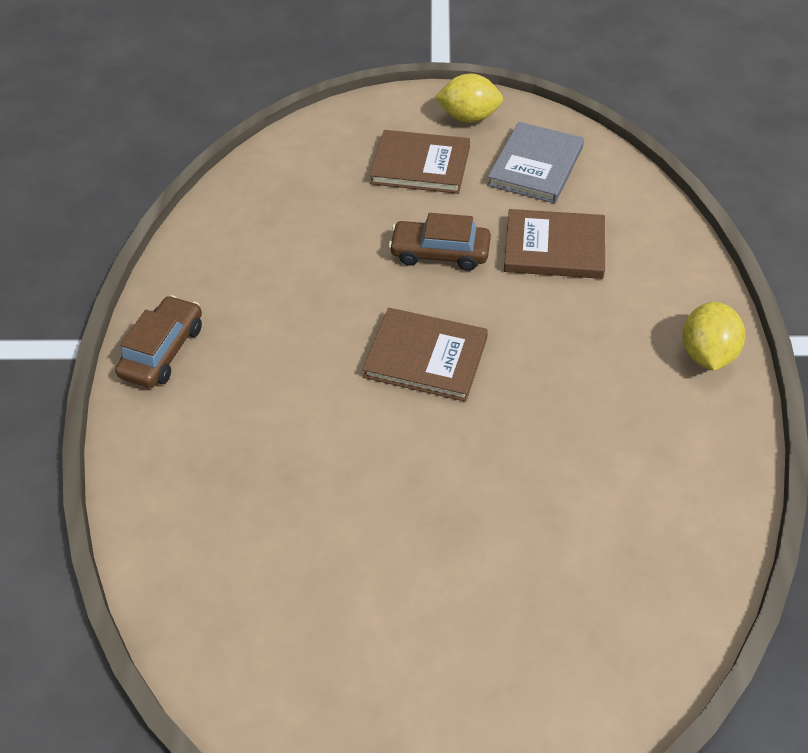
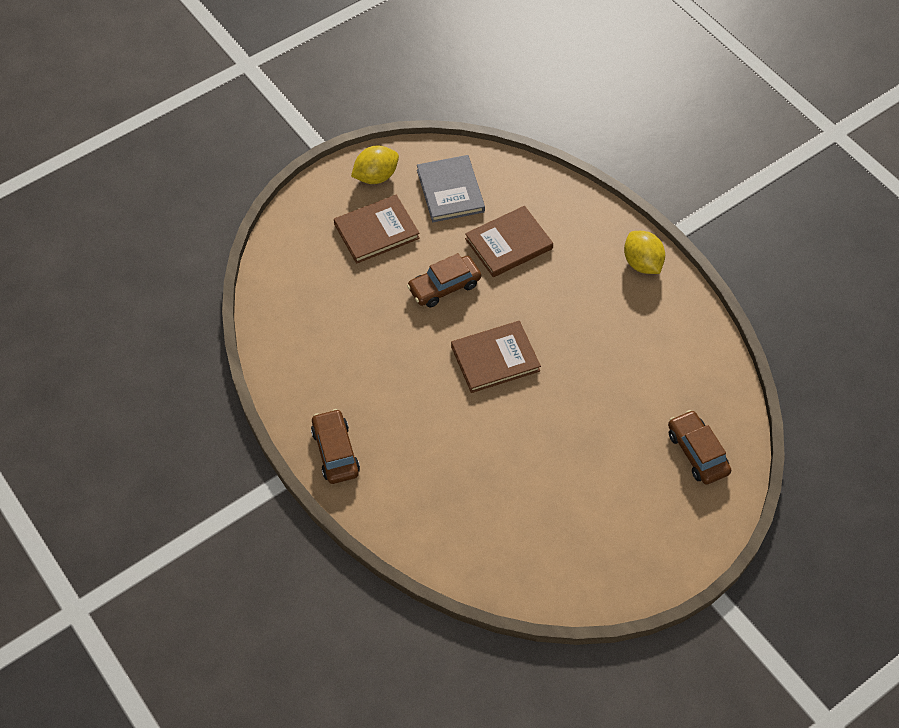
camera: 40 degrees left, 5 degrees up
none -> brown car [668,410,731,485]

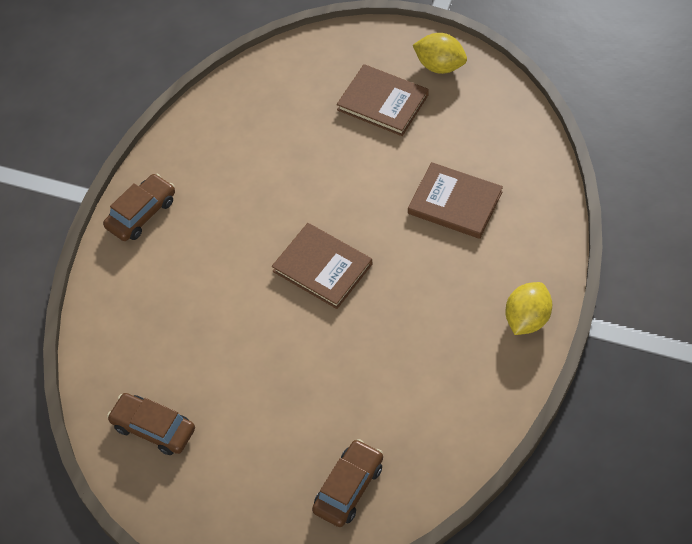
camera: 60 degrees right, 0 degrees up
brown car [407,253,481,307] -> brown car moved to [107,393,195,455]
grey book [417,155,485,222] -> none

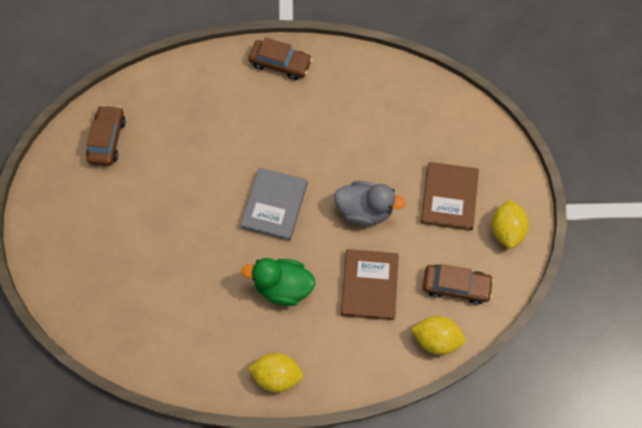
camera: 65 degrees right, 10 degrees up
brown book [272,223,372,309] -> grey book [241,168,308,241]
brown car [312,439,383,527] -> brown car moved to [423,264,494,305]
none -> green duck [241,258,315,306]
none -> grey duck [334,181,406,226]
none -> yellow lemon [411,316,465,355]

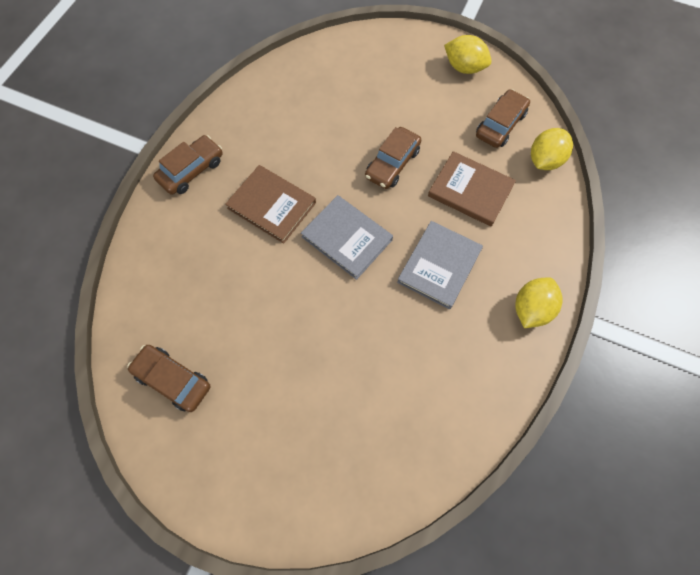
camera: 65 degrees left, 0 degrees up
green duck [241,258,315,306] -> grey book [397,221,483,309]
grey duck [334,181,406,226] -> brown car [365,127,421,189]
brown book [421,162,479,231] -> brown book moved to [225,165,316,244]

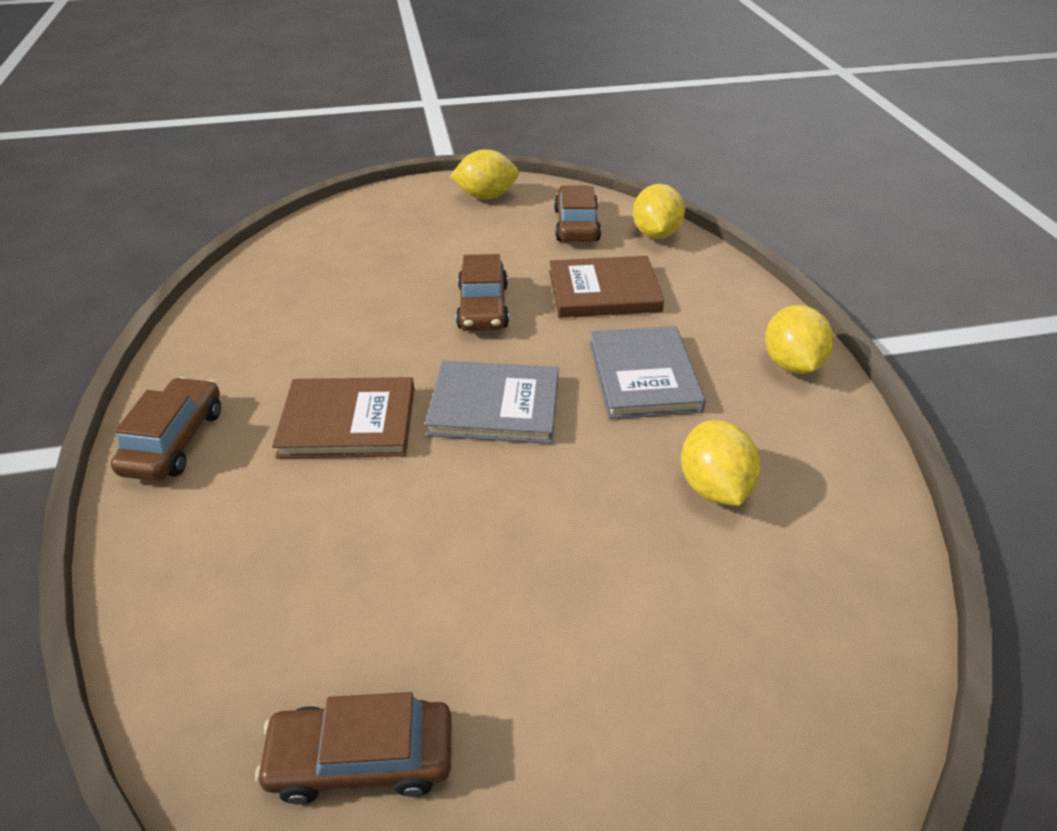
camera: 35 degrees left, 25 degrees down
none -> yellow lemon [681,420,761,506]

